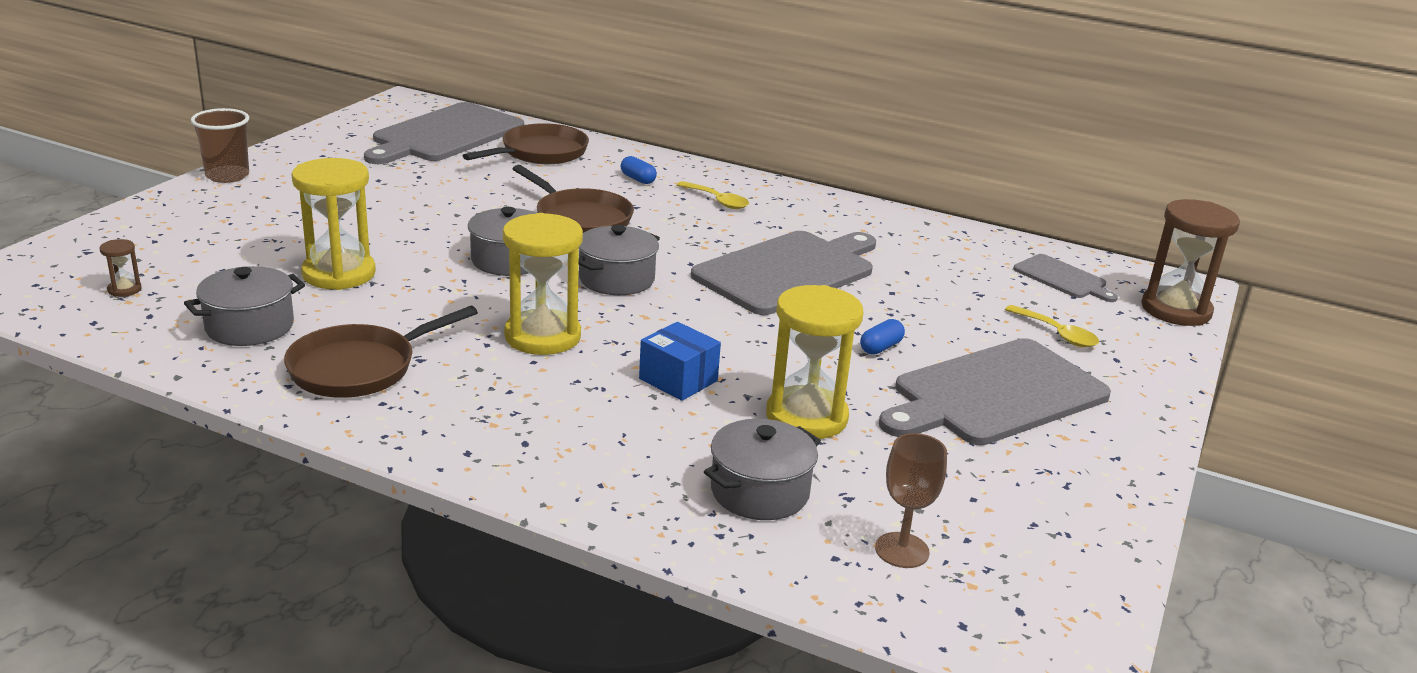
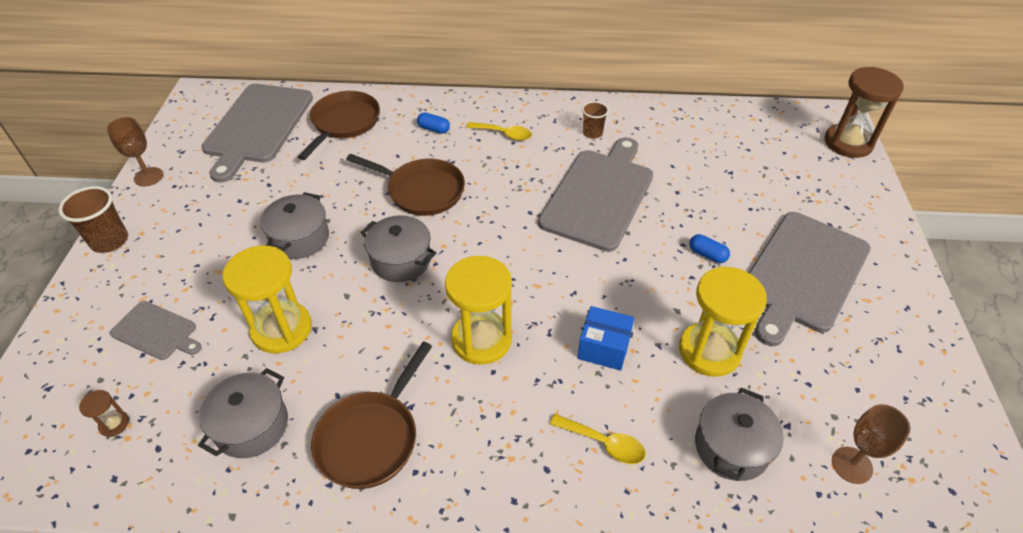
camera: 20 degrees left, 20 degrees up
grey pot [579,225,660,295] -> grey pot moved to [260,192,329,259]
blue capsule [860,319,905,355] -> blue capsule turned 75 degrees counterclockwise [689,234,730,263]
yellow spoon [1005,305,1099,347] -> yellow spoon moved to [550,414,646,464]
grey cutting board [1013,254,1118,302] -> grey cutting board moved to [110,301,201,360]
none -> brown goblet [107,117,163,187]
none -> brown cup [582,101,609,139]

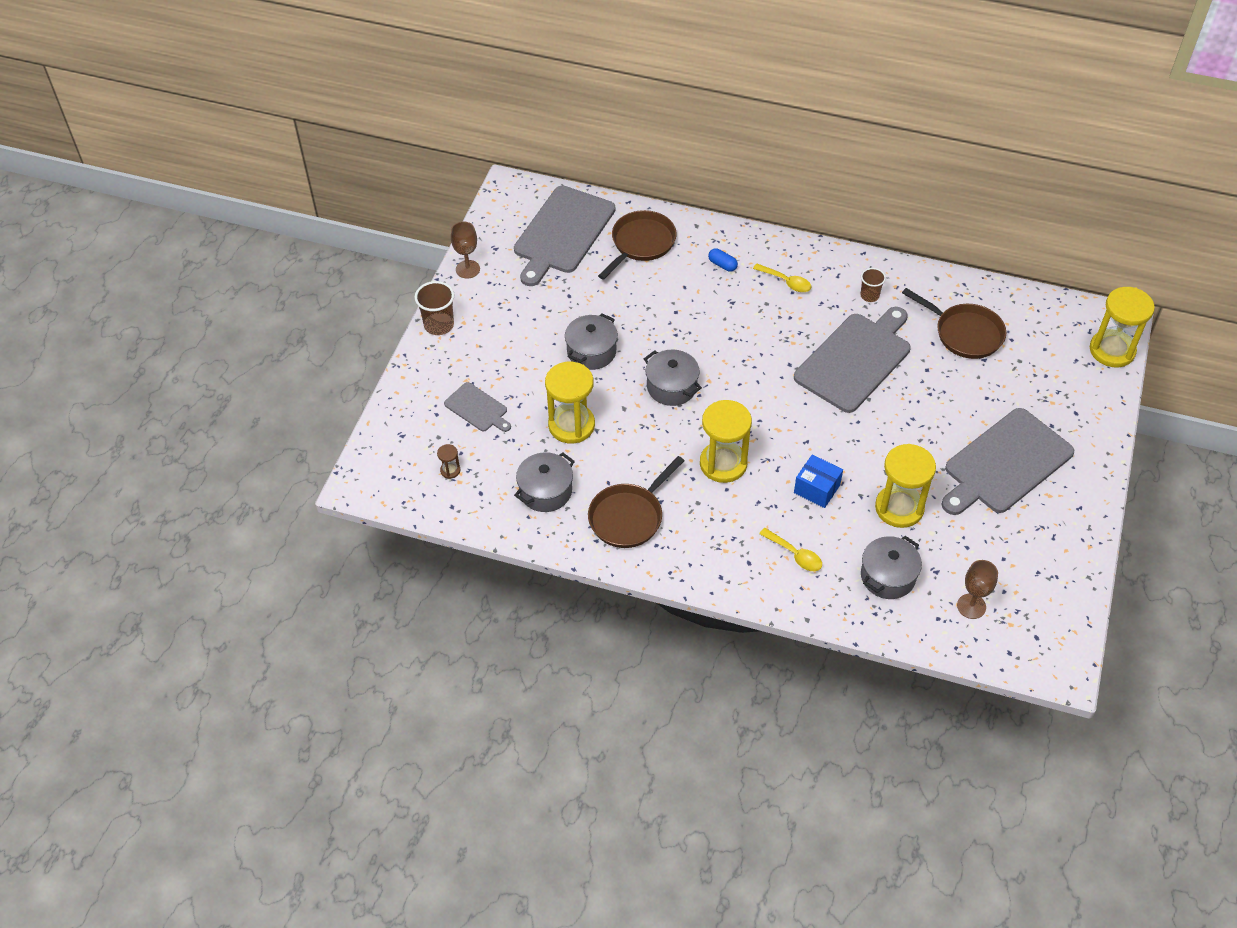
camera: 15 degrees right, 5 degrees up
brown pan [346,154,465,216] -> brown pan moved to [902,288,1006,359]
blue capsule [689,234,730,263] -> none
brown hourglass [825,67,904,158] -> yellow hourglass [1090,287,1155,367]

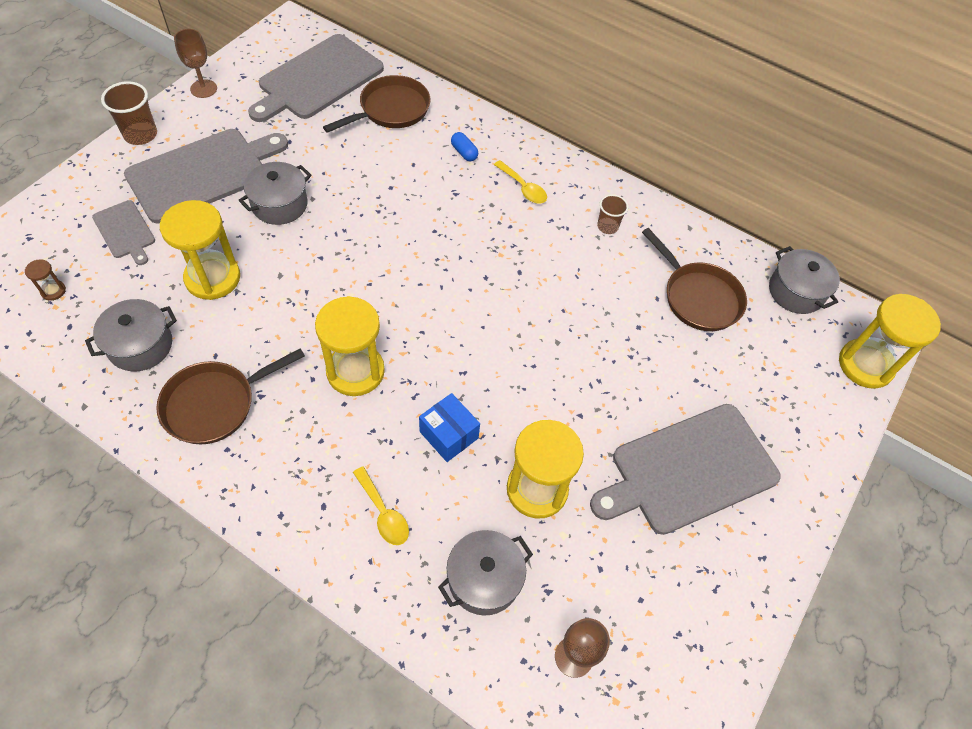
camera: 10 degrees right, 5 degrees up
grey pot [644,350,702,406] -> grey pot moved to [769,246,840,314]
grey cutting board [794,307,911,413] -> grey cutting board moved to [124,129,288,223]

